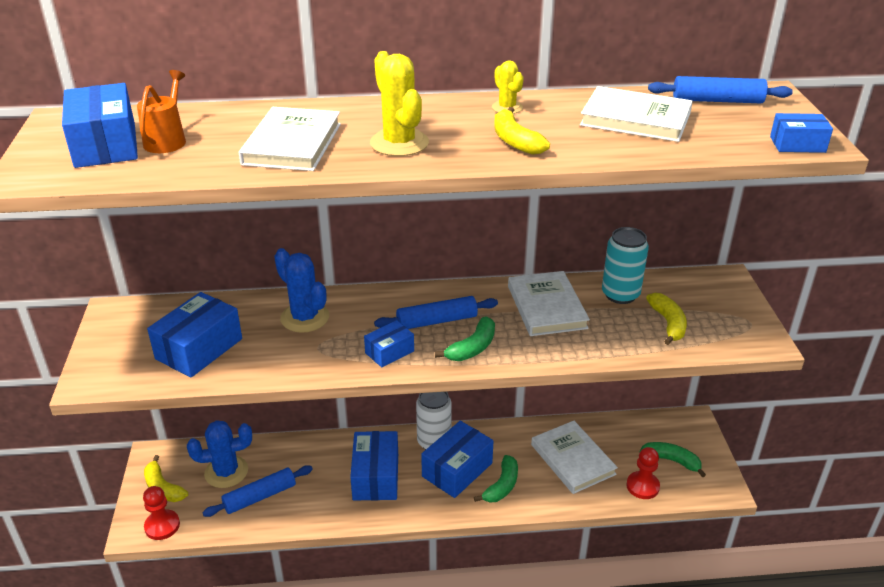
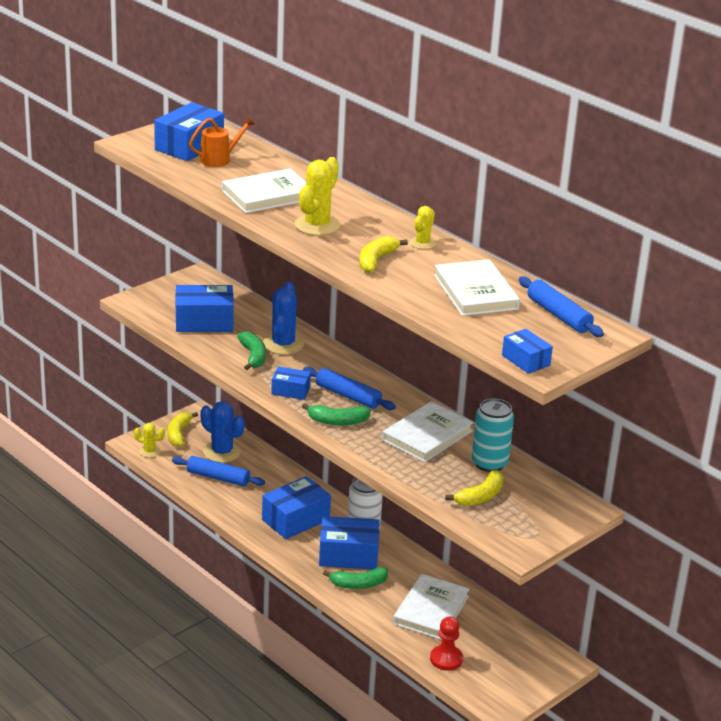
camera: 50 degrees right, 5 degrees down
red pawn [143,486,180,540] -> yellow cactus [134,423,165,458]
green banana [639,442,706,477] -> green banana moved to [237,331,266,370]

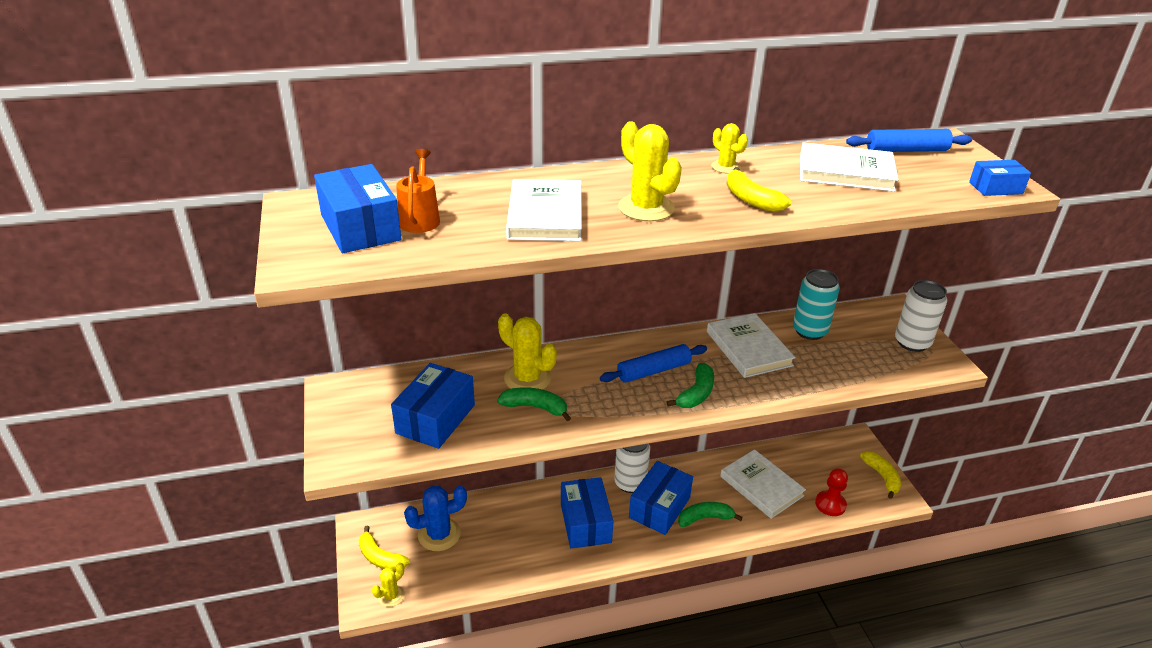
camera: 60 degrees left, 5 degrees up
blue rolling pin [172,456,265,486] -> none
blue cactus [263,282,304,355] -> yellow cactus [498,313,557,390]
blue box [271,366,311,400] -> none
green banana [323,567,388,589] -> green banana turned 120 degrees counterclockwise [678,502,743,527]
yellow banana [445,470,504,506] -> yellow banana moved to [860,451,901,499]
none -> white can [895,280,947,352]

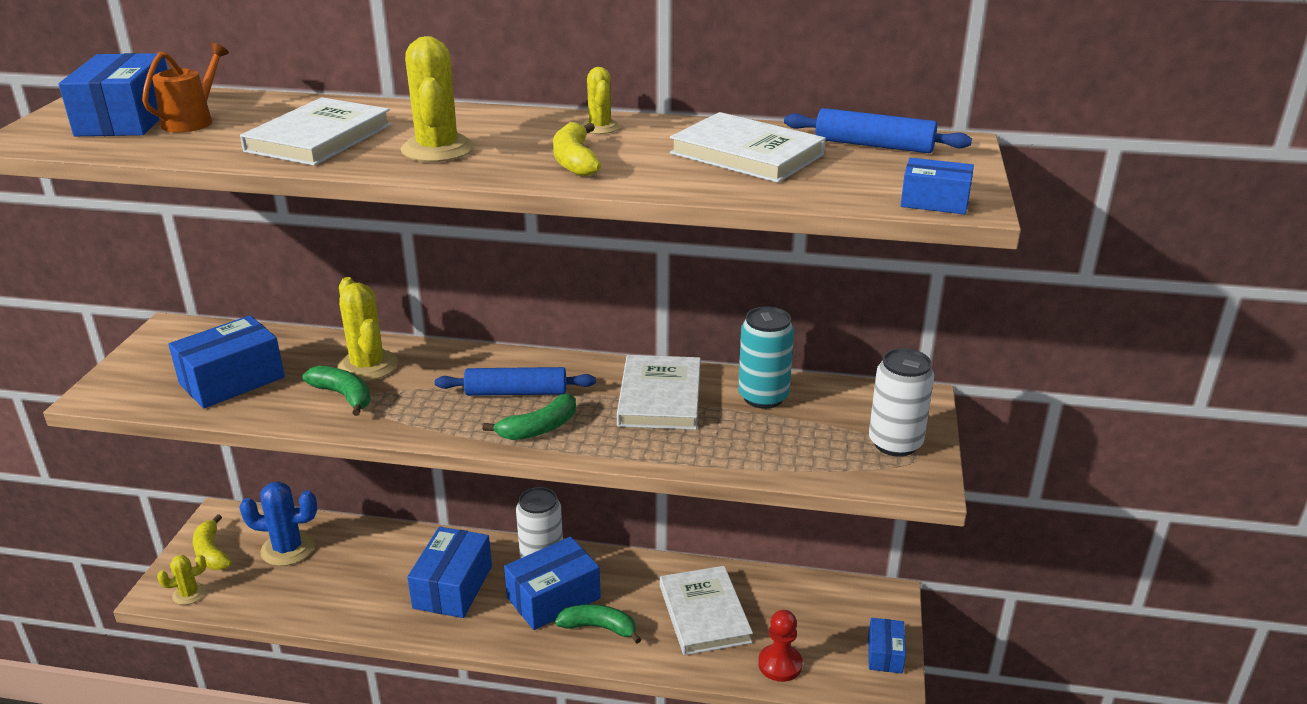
camera: 25 degrees right, 5 degrees down
yellow banana [860,451,901,499] -> blue box [868,618,906,673]

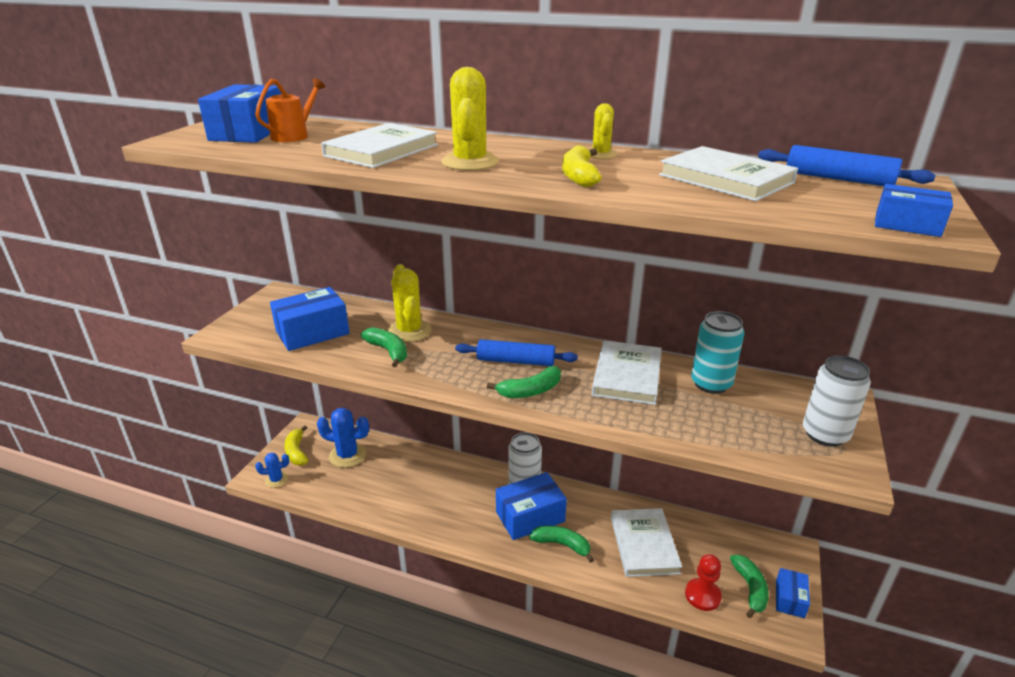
camera: 10 degrees right, 0 degrees up
yellow cactus [157,554,206,605] -> blue cactus [255,453,289,488]
blue box [407,527,492,618] -> none
none -> green banana [730,555,769,618]

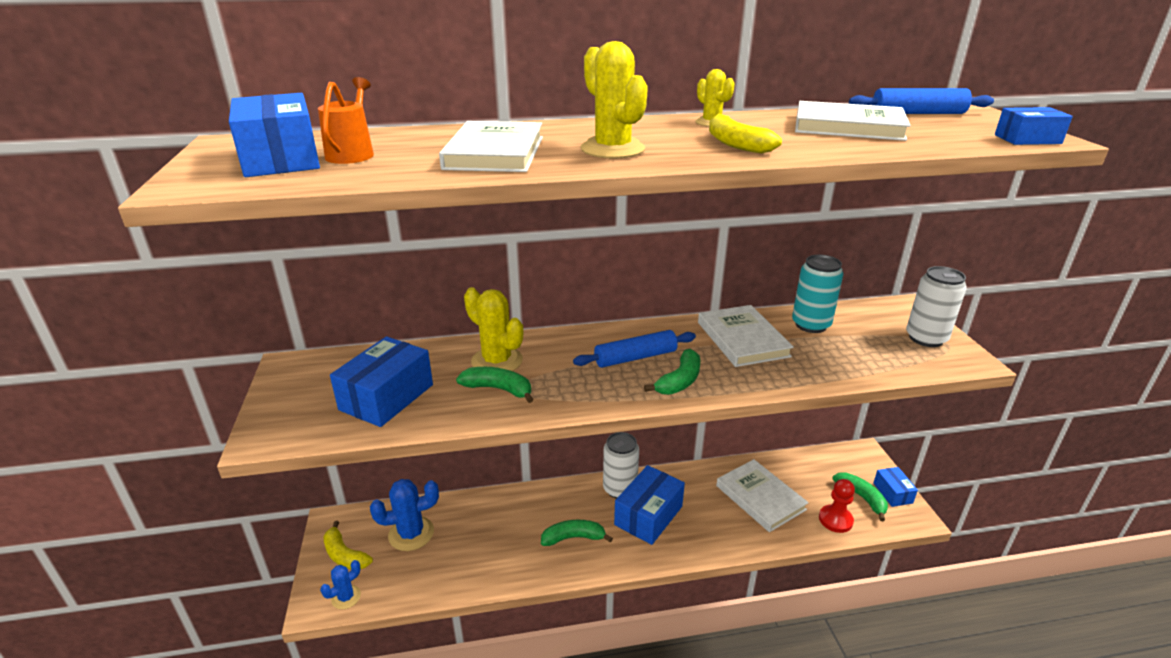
camera: 30 degrees left, 0 degrees up
green banana [529,526,594,563] -> green banana moved to [541,520,613,546]

